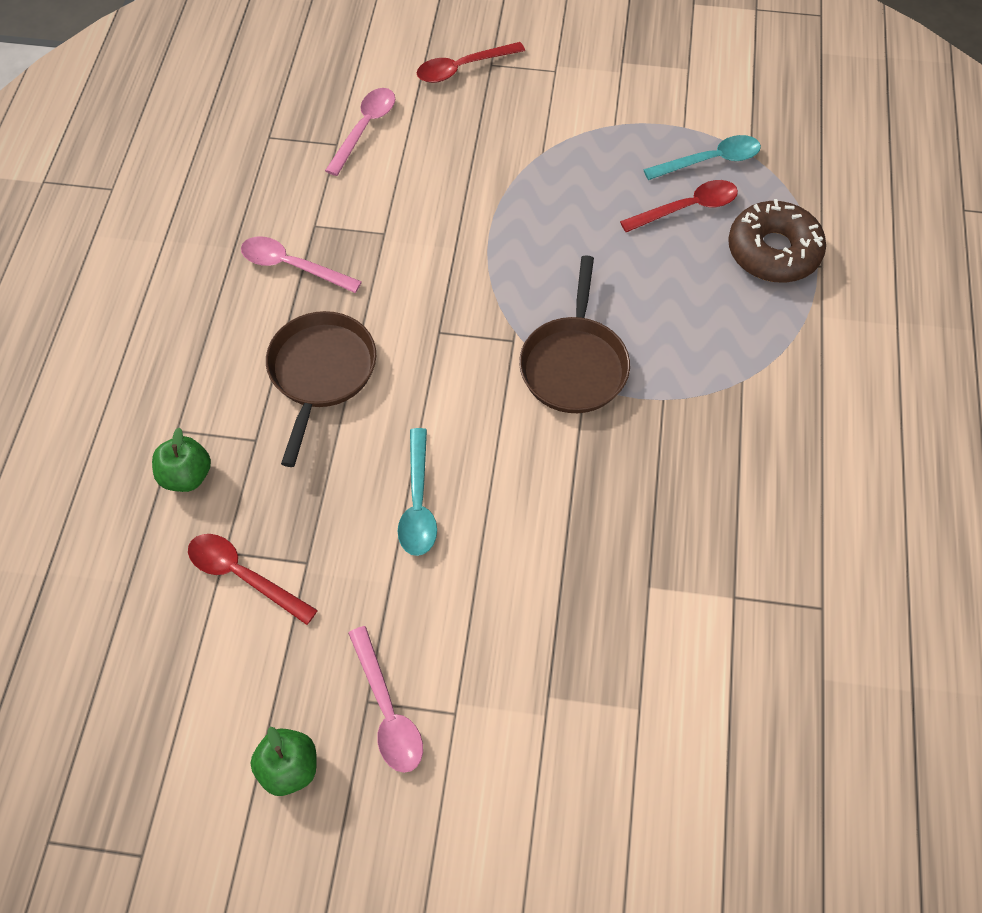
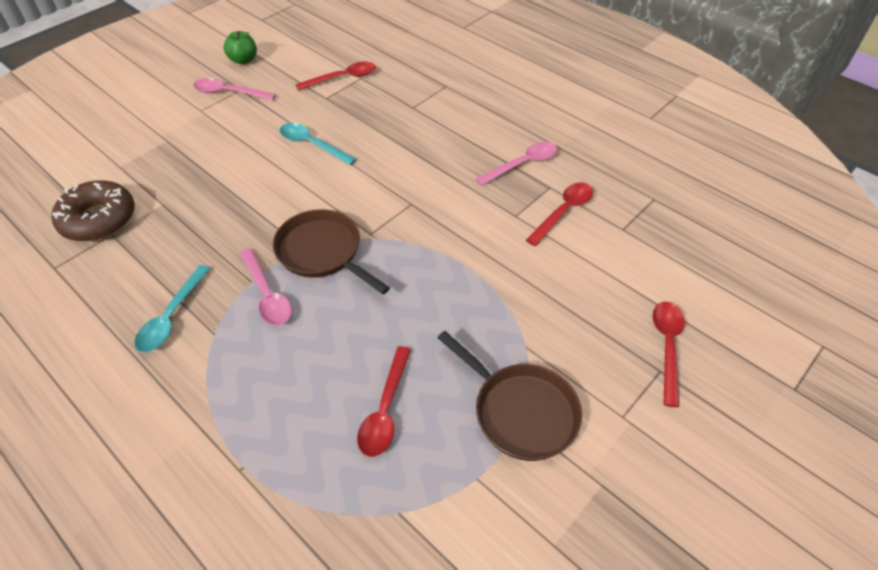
camera: 125 degrees right, 10 degrees down
green apple [152,428,211,492] -> none
brown pan [266,311,376,467] -> brown pan moved to [438,331,582,461]
pink spoon [325,88,395,176] -> pink spoon moved to [239,248,292,325]
turquoise spoon [643,135,761,180] -> turquoise spoon moved to [135,265,211,352]
brown donut [728,199,826,283] -> brown donut moved to [51,180,135,241]
none -> red spoon [526,182,593,246]

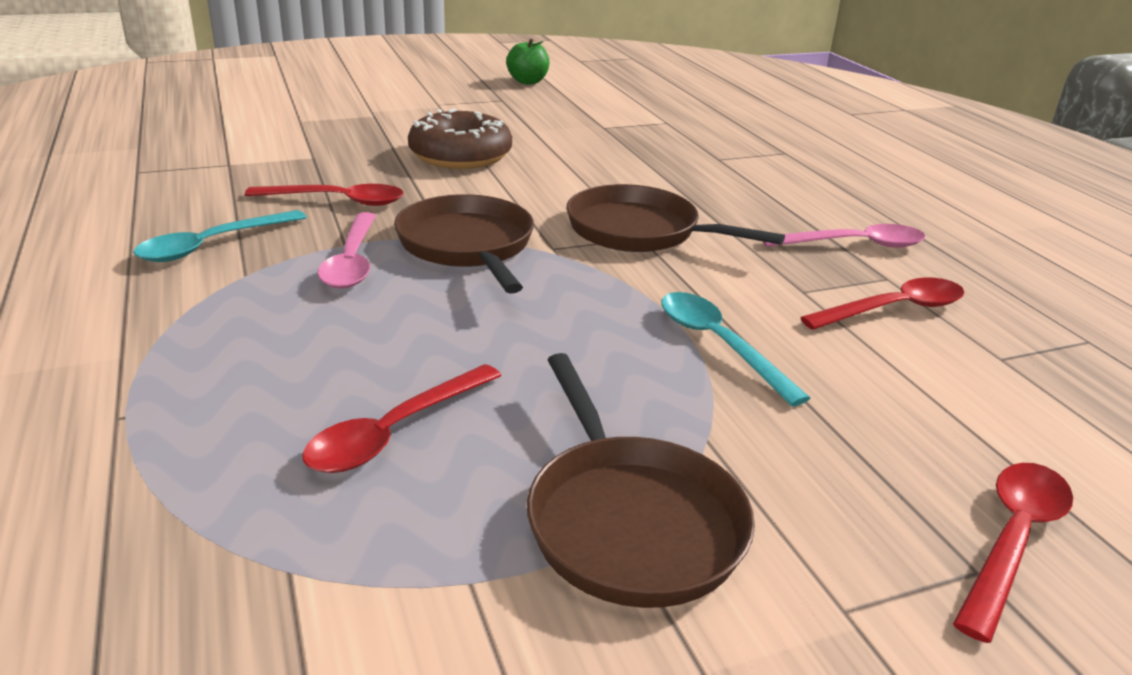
camera: 25 degrees right, 20 degrees down
brown donut [51,180,135,241] -> brown donut moved to [408,108,512,169]
pink spoon [193,78,276,100] -> none
turquoise spoon [279,123,357,165] -> turquoise spoon moved to [661,292,810,407]
red spoon [295,62,376,90] -> red spoon moved to [245,184,404,206]
none -> brown pan [566,184,785,252]

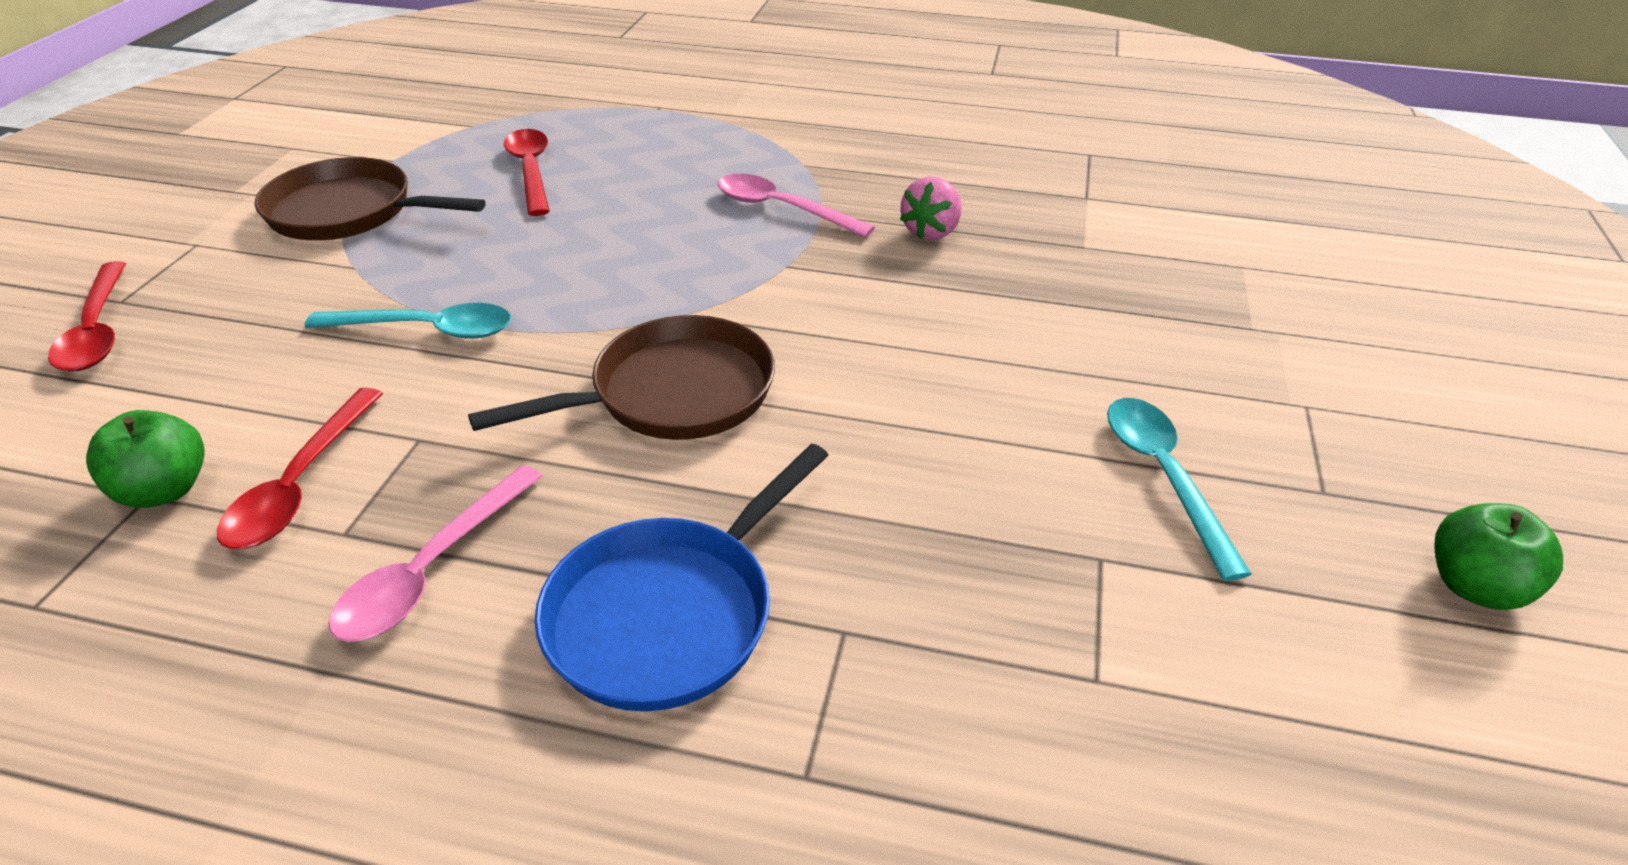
camera: 125 degrees right, 10 degrees up
turquoise spoon [133,210,307,262] -> turquoise spoon moved to [1107,398,1252,581]
red spoon [245,184,404,206] -> pink strawberry [900,176,962,240]
brown pan [394,194,534,294] -> none
brown donut [408,108,512,169] -> none
none -> green apple [86,410,205,508]
none -> blue pan [535,444,829,711]

